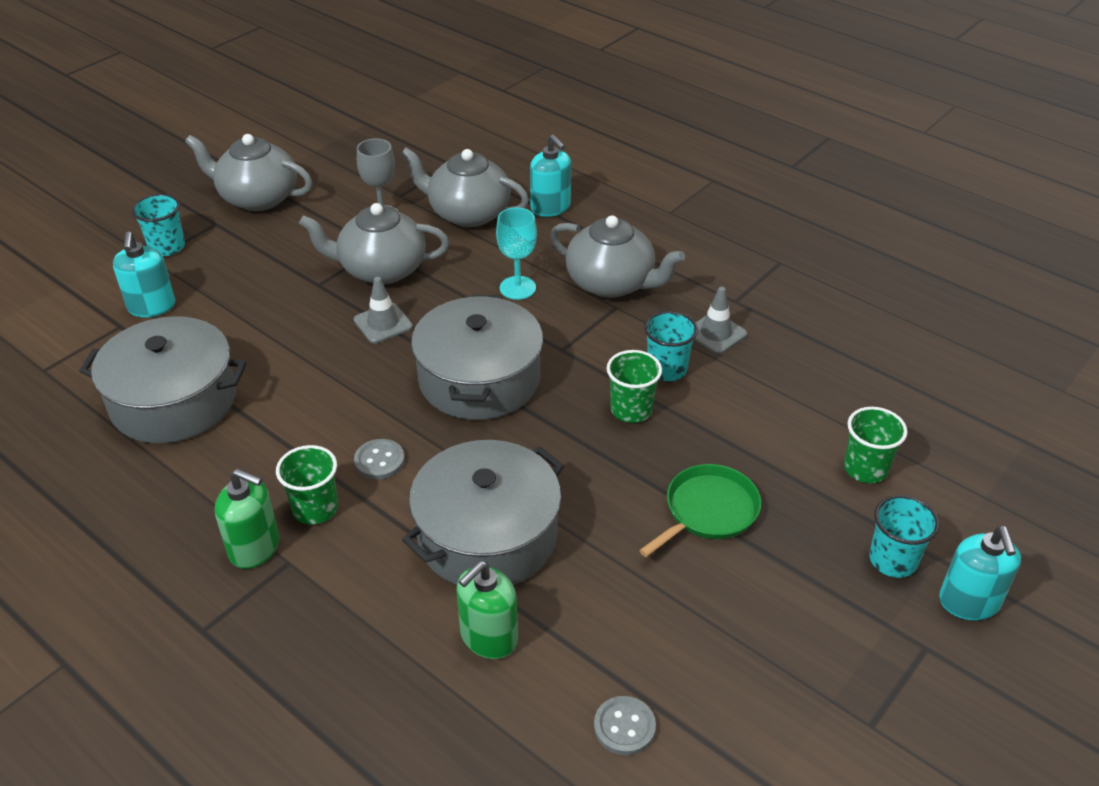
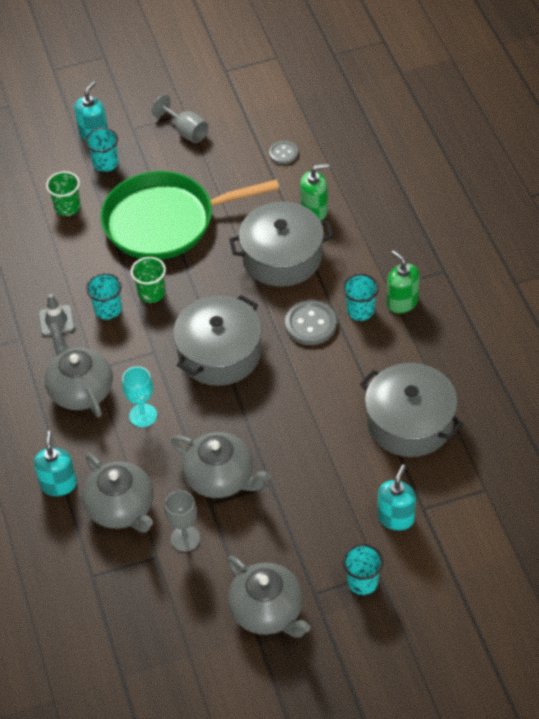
camera: 145 degrees left, 10 degrees up
green cup [276,445,338,524] -> turquoise cup [343,274,379,321]
grey traffic cone [354,277,413,343] -> none
grey button [354,439,405,480] -> grey button [285,300,337,345], size x1.64
green pan [639,464,761,557] -> green pan [100,171,279,260], size x2.07
none -> grey goblet [152,94,209,143]

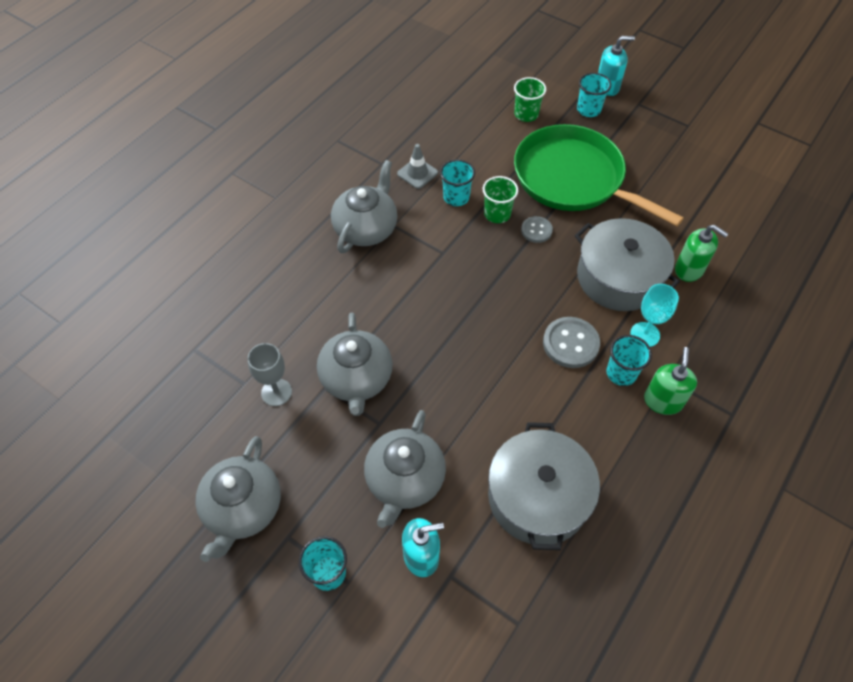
camera: 50 degrees right, 5 degrees up
turquoise soap dispenser [34,431,77,496] -> none
grey teapot [82,453,154,533] -> grey teapot moved to [364,410,446,528]
turquoise goblet [122,366,157,427] -> turquoise goblet moved to [630,284,679,347]
grey goblet [152,94,209,143] -> none
grey pot [173,295,262,386] -> none
grey button [269,141,298,164] -> grey button moved to [521,216,553,243]

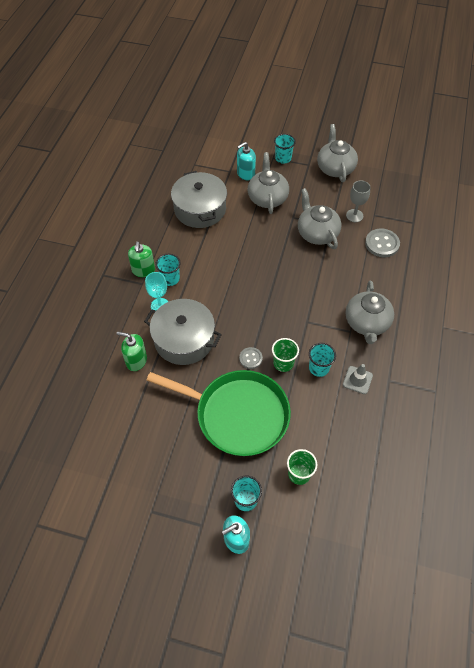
camera: 160 degrees right, 0 degrees up
grey button [543,317,600,368] -> grey button moved to [365,229,400,257]

